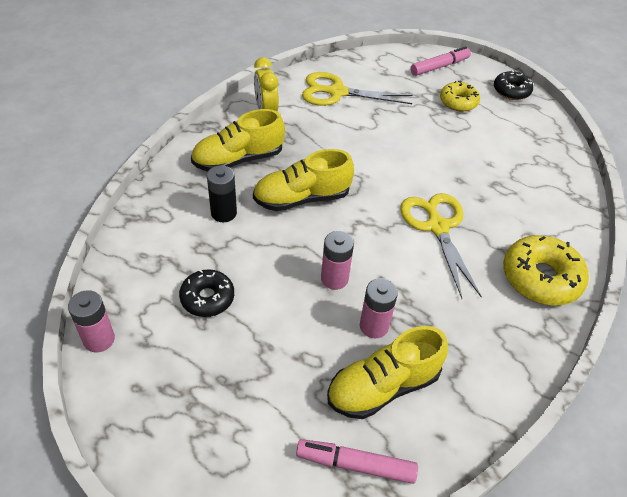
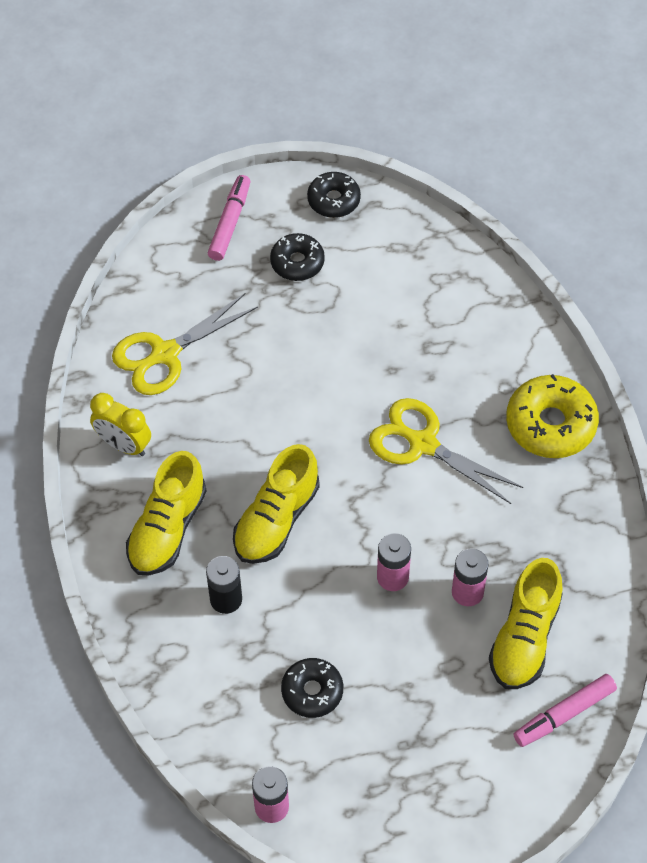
camera: 40 degrees left, 10 degrees up
yellow donut [440,81,480,112] -> black donut [270,233,325,281]

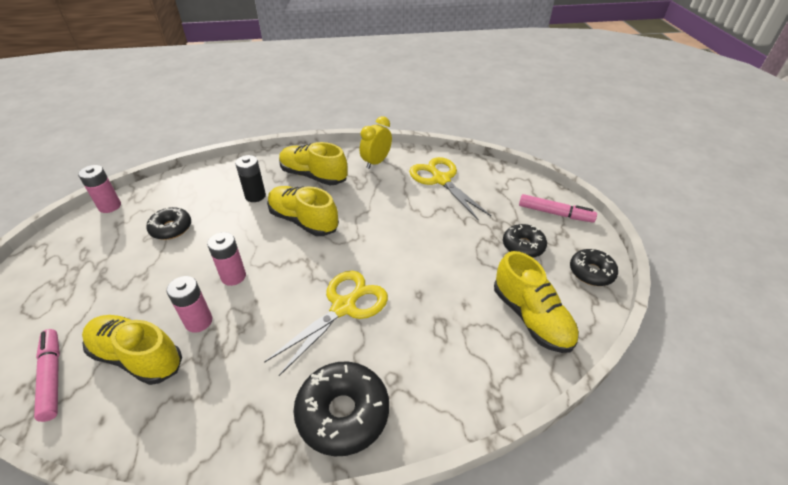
camera: 95 degrees right, 15 degrees down
yellow donut [506,374,599,458] -> black donut [293,361,389,456]
none -> yellow shoe [494,251,579,353]

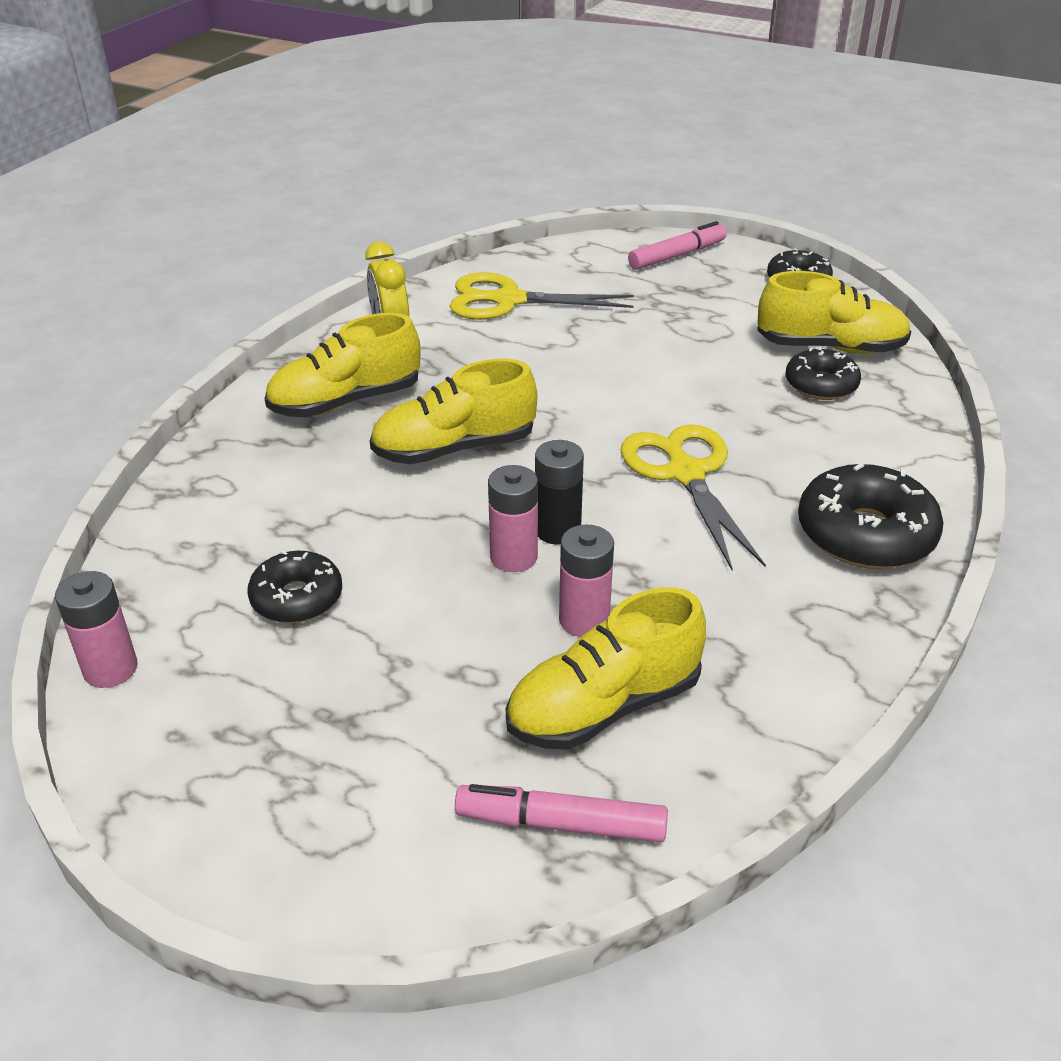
camera: 55 degrees left, 5 degrees down
black battery [235,155,266,202] -> black battery moved to [535,440,584,545]
black donut [503,224,547,258] -> black donut moved to [786,347,861,400]

